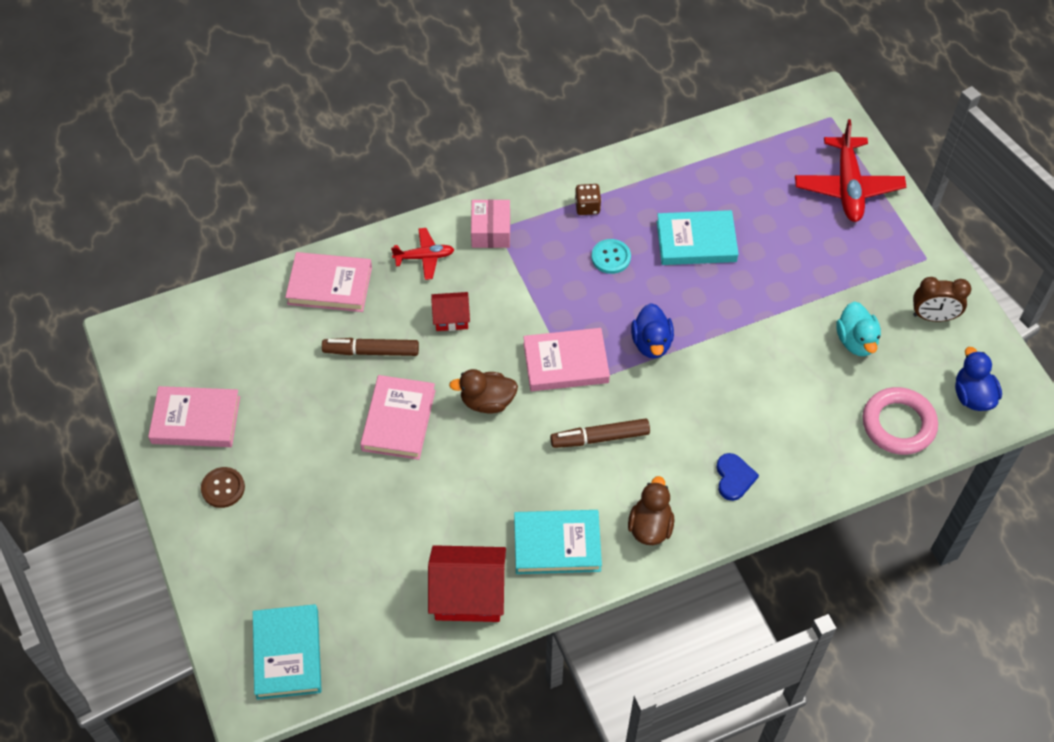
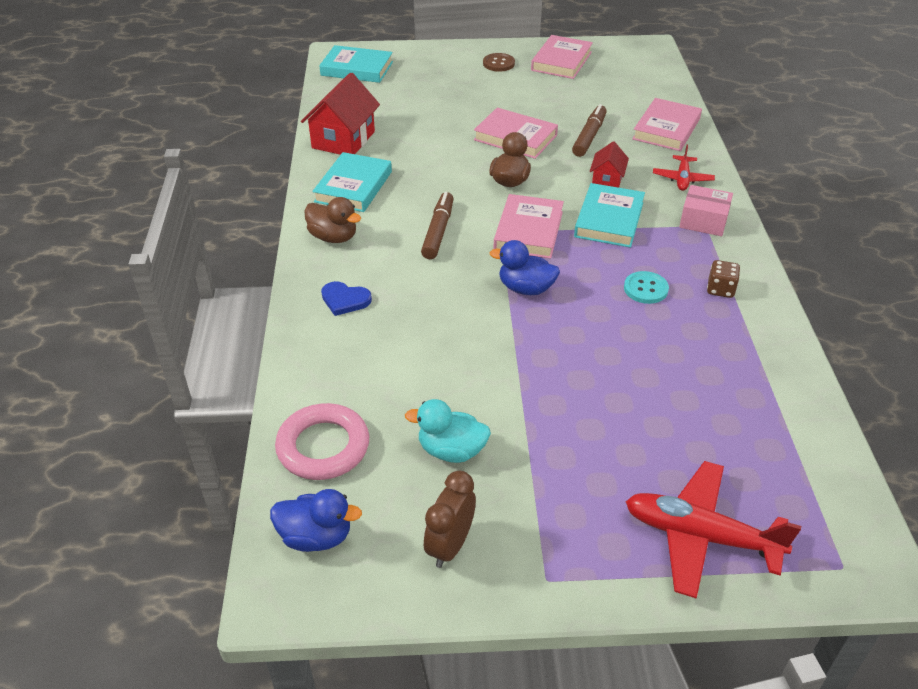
camera: 110 degrees right, 15 degrees down
turquoise book [657,210,739,265] -> turquoise book moved to [574,183,645,248]

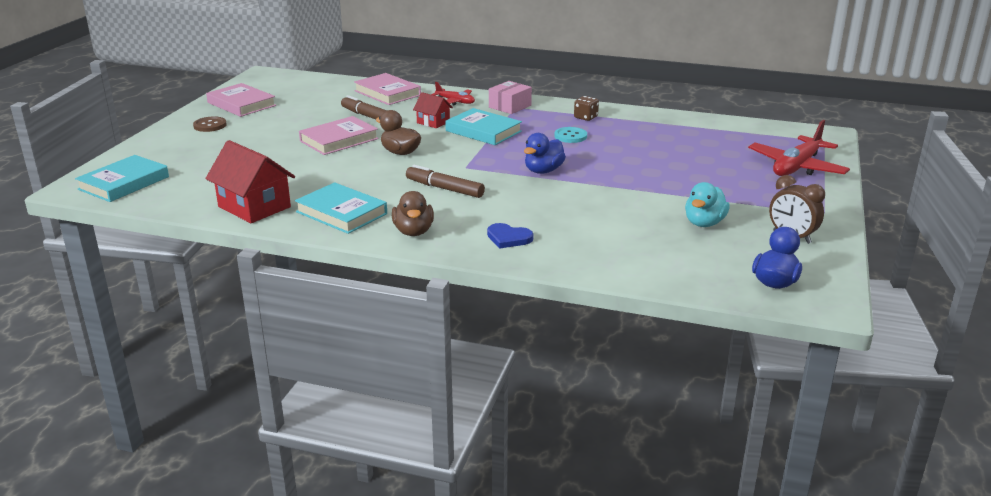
camera: 70 degrees left, 15 degrees down
pink ring [275,403,369,480] -> none
brown duck [304,197,361,243] -> brown duck turned 120 degrees clockwise [392,191,434,236]
blue heart [321,281,372,316] -> blue heart turned 75 degrees clockwise [487,223,533,249]
pink book [494,194,564,259] -> none

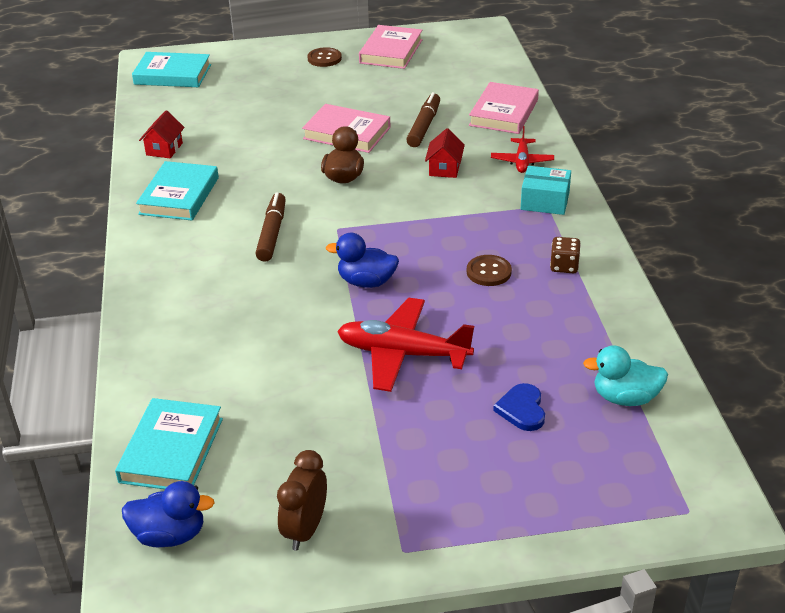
camera: 65 degrees right, 10 degrees up
red house [205,140,295,223] -> red house [139,111,185,158], size x0.55
brown duck [392,191,434,236] -> none
turquoise book [445,108,522,145] -> turquoise book moved to [115,398,223,489]
blue heart [487,223,533,249] -> blue heart moved to [493,383,545,431]
pink box [489,81,532,114] -> turquoise box [521,166,571,215]
turquoise button [554,127,587,143] -> brown button [467,255,512,286]
turquoise duck [685,182,730,227] -> turquoise duck moved to [583,345,668,406]
red plane [748,120,850,176] -> red plane moved to [337,298,474,392]

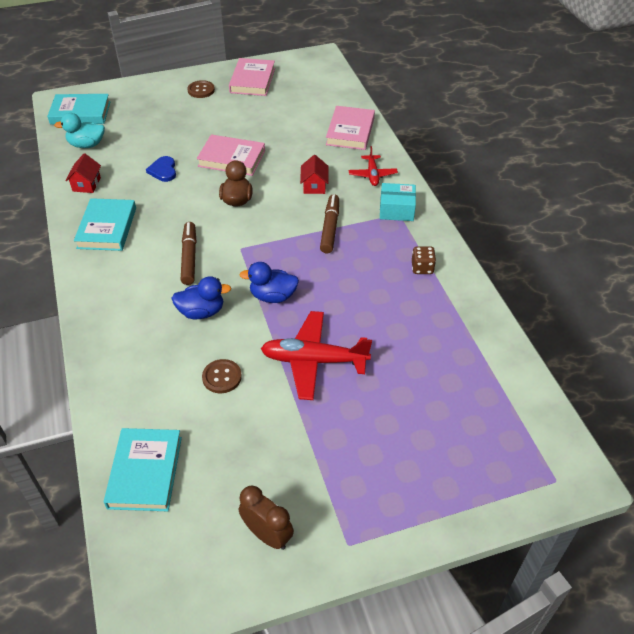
camera: 10 degrees left, 10 degrees up
blue duck [122,481,215,547] -> blue duck moved to [171,276,231,319]
brown clock [277,450,327,551] -> brown clock turned 120 degrees clockwise [239,485,294,550]
brown marker [406,92,440,147] -> brown marker moved to [320,194,339,253]
brown button [467,255,512,286] -> brown button moved to [202,359,242,393]
blue heart [493,383,545,431] -> blue heart moved to [146,156,176,182]
turquoise duck [583,345,668,406] -> turquoise duck moved to [54,113,105,148]

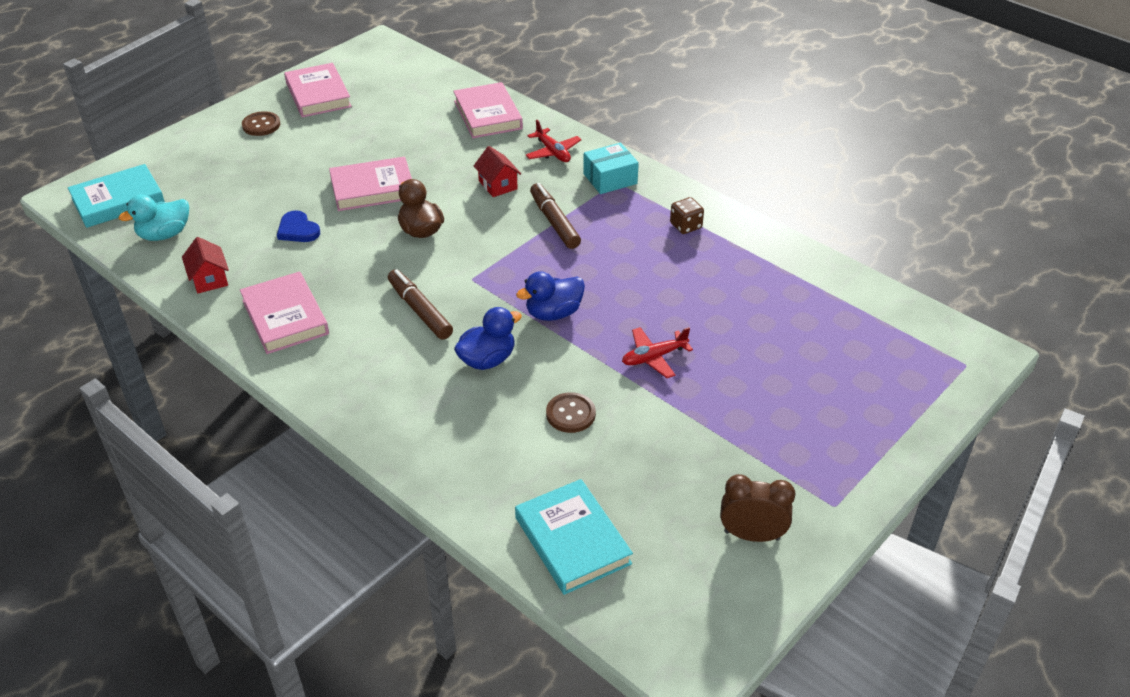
camera: 30 degrees left, 5 degrees down
turquoise book [74,198,136,251] -> pink book [240,271,329,354]
red plane [261,311,372,400] -> red plane [622,327,693,378], size x0.56

